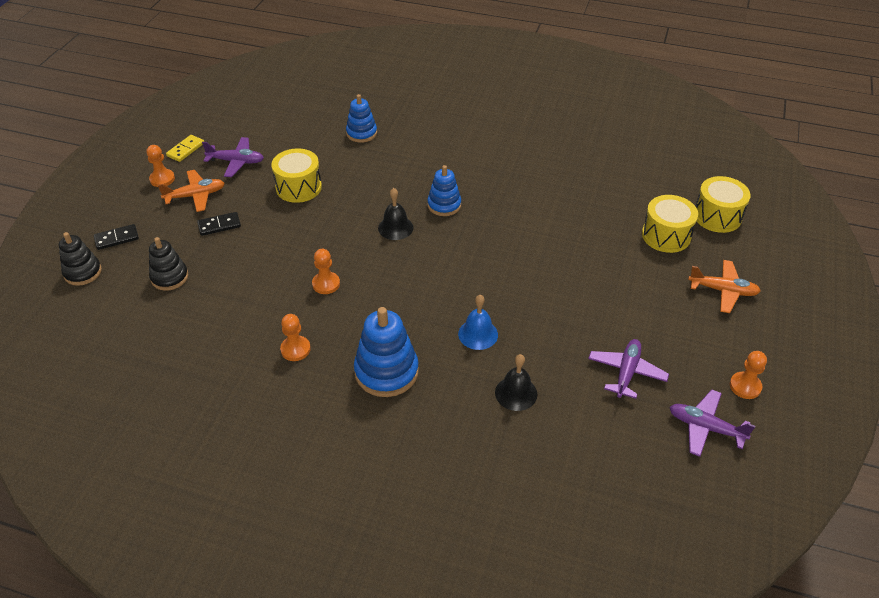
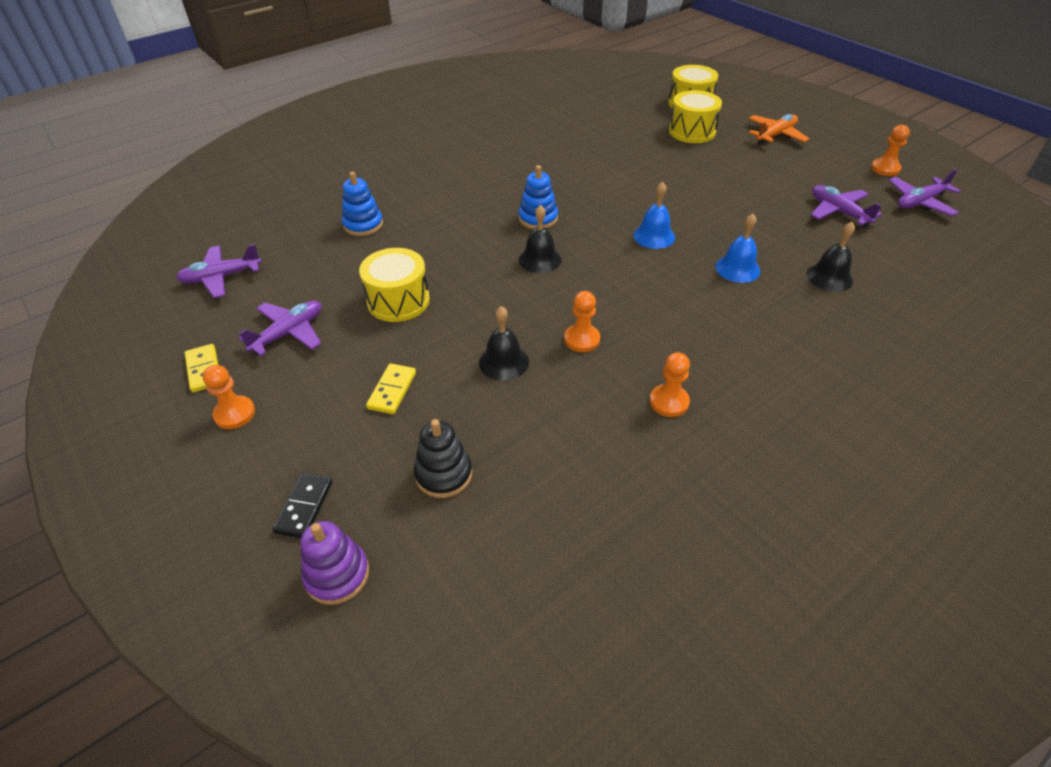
camera: 55 degrees left, 0 degrees up
black stacking toy [59,232,102,286] -> purple stacking toy [301,521,369,605]
orange plane [158,170,225,212] -> none
black domino [197,212,241,236] -> yellow domino [366,363,416,414]
blue stacking toy [354,307,419,397] -> none
none -> purple plane [176,244,262,298]
none -> black bell [479,306,529,381]
none -> blue bell [633,182,675,249]

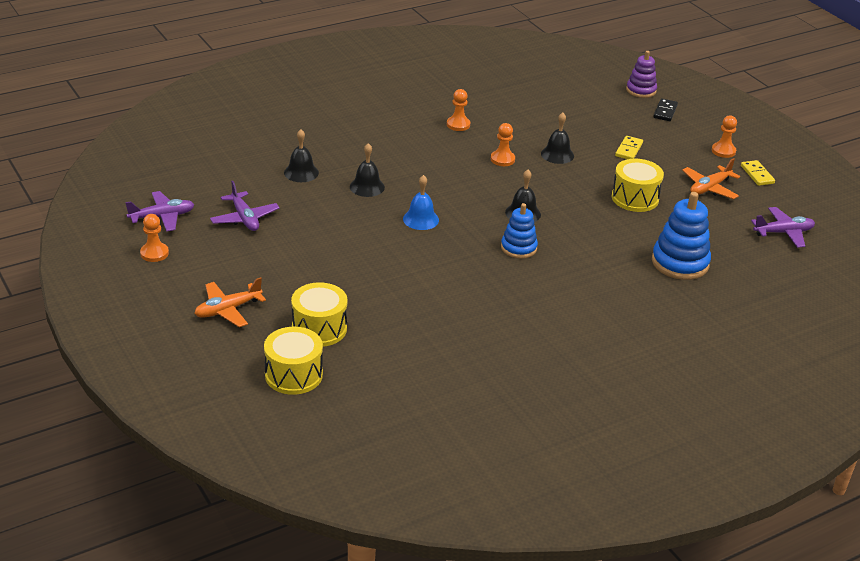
camera: 175 degrees left, 10 degrees down
purple plane [239,301,321,356] -> orange plane [682,158,740,199]
blue stacking toy [342,172,383,236] -> blue stacking toy [652,192,711,280], size x1.57
black stacking toy [414,419,472,498] -> none
blue bell [715,214,760,283] -> black bell [350,143,385,197]

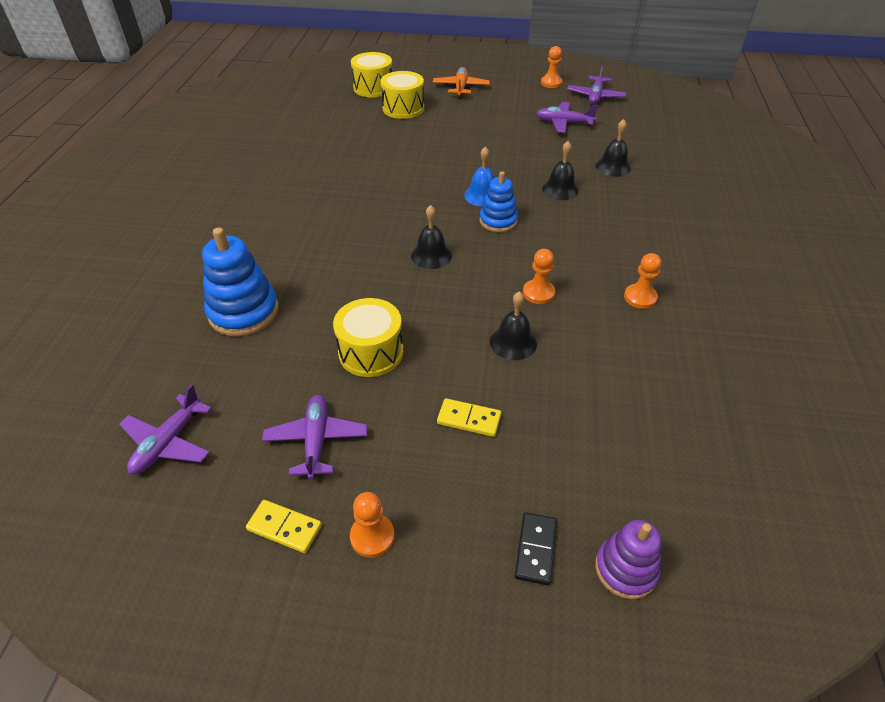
camera: 130 degrees right, 10 degrees up
blue stacking toy [501,203,538,259] -> blue stacking toy moved to [479,171,518,232]
yellow domino [615,136,643,159] -> yellow domino turned 45 degrees counterclockwise [437,398,501,437]
black domino [653,98,678,121] -> black domino turned 45 degrees clockwise [514,512,557,586]
orange plane [682,158,740,199] -> purple plane [262,395,368,480]

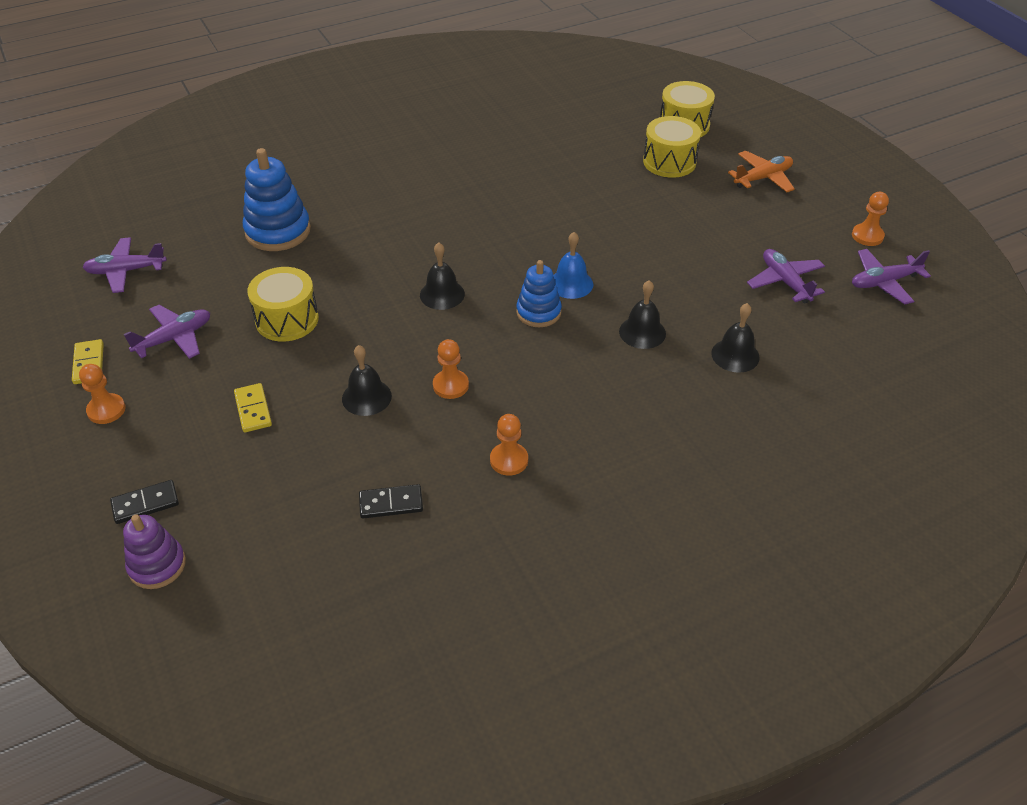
camera: 55 degrees right, 0 degrees up
none -> black domino [359,484,423,518]

